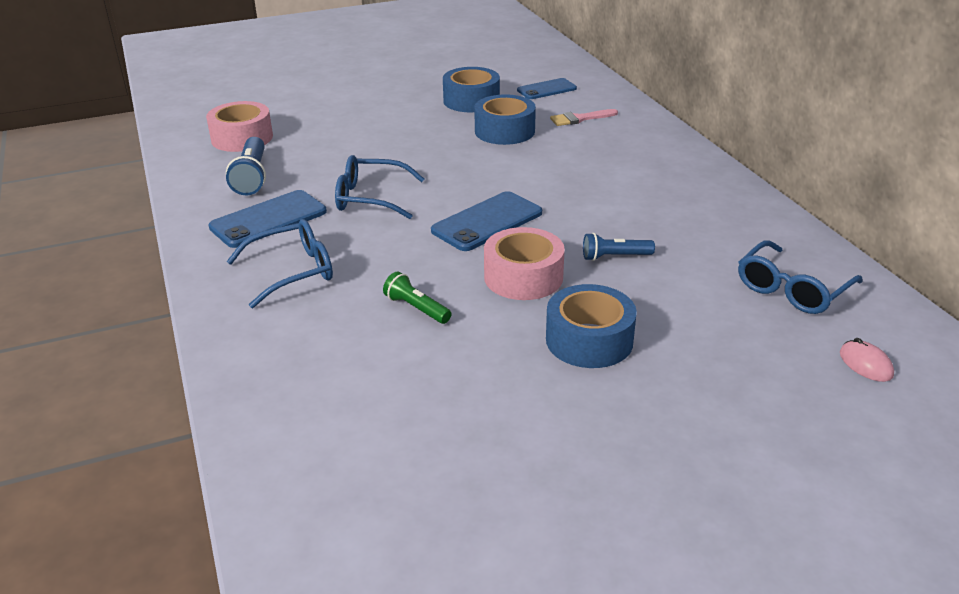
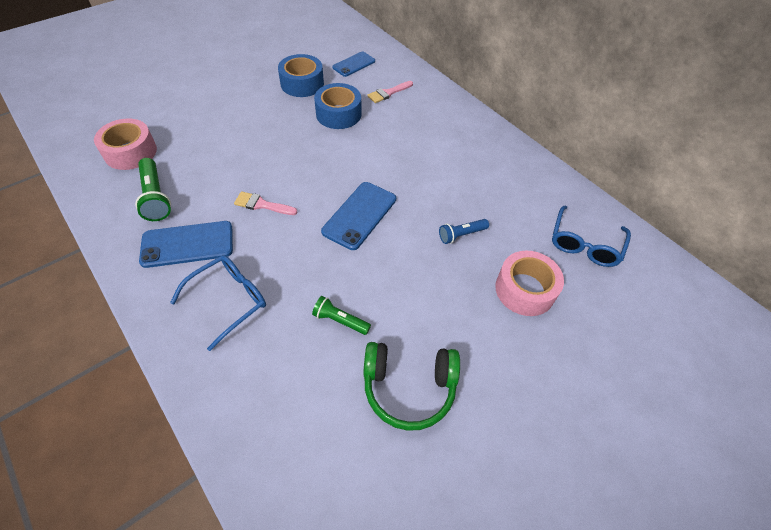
camera: 20 degrees left, 20 degrees up
blue phone [209,190,327,248] -> blue phone turned 45 degrees clockwise [139,221,233,268]
blue flashlight [226,137,266,195] -> green flashlight [135,158,171,221]
blue glasses [335,155,424,219] -> pink brush [234,191,297,215]
pink tape [484,227,565,300] -> pink tape moved to [495,251,564,316]
blue tape [546,284,637,368] -> none
pink mouse [840,338,894,382] -> none
none -> green headphones [363,342,460,431]

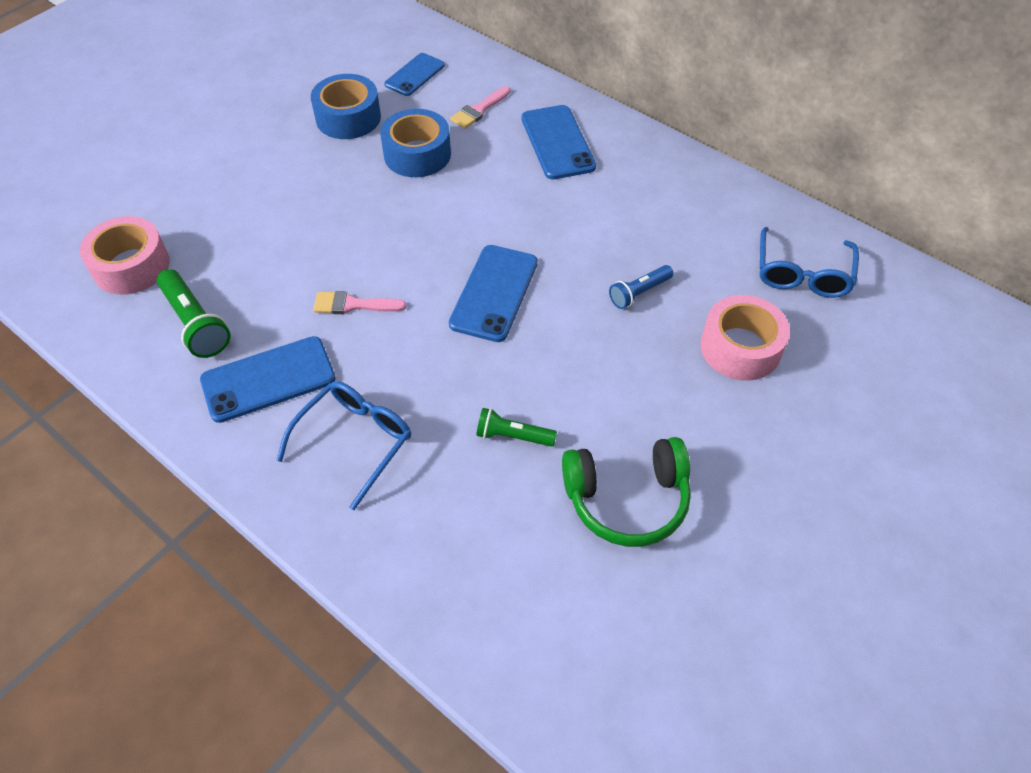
camera: 10 degrees left, 0 degrees up
none -> blue phone [521,105,596,179]

